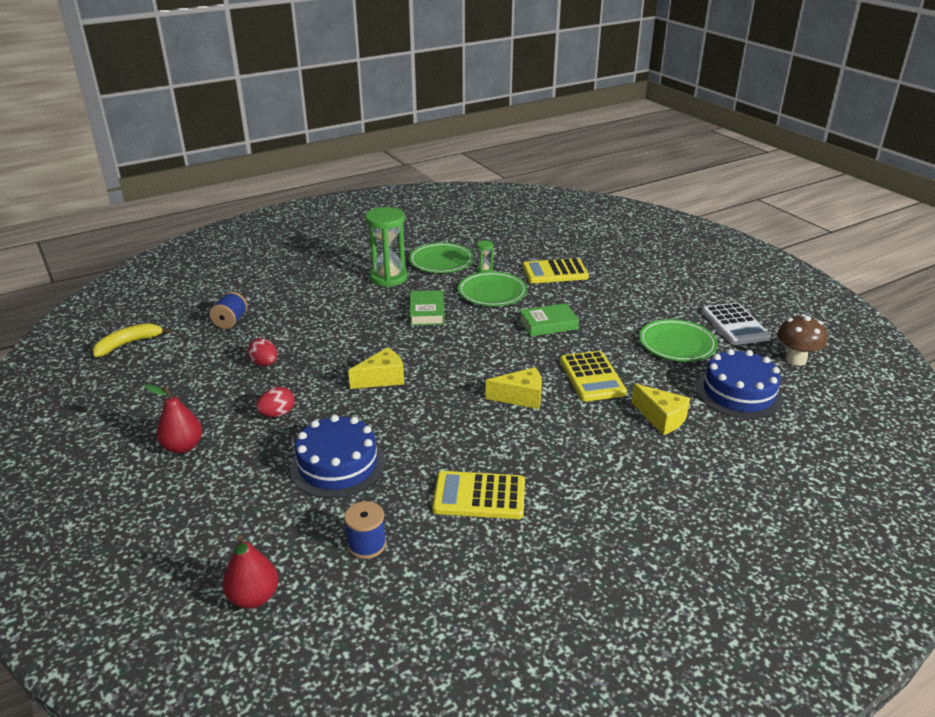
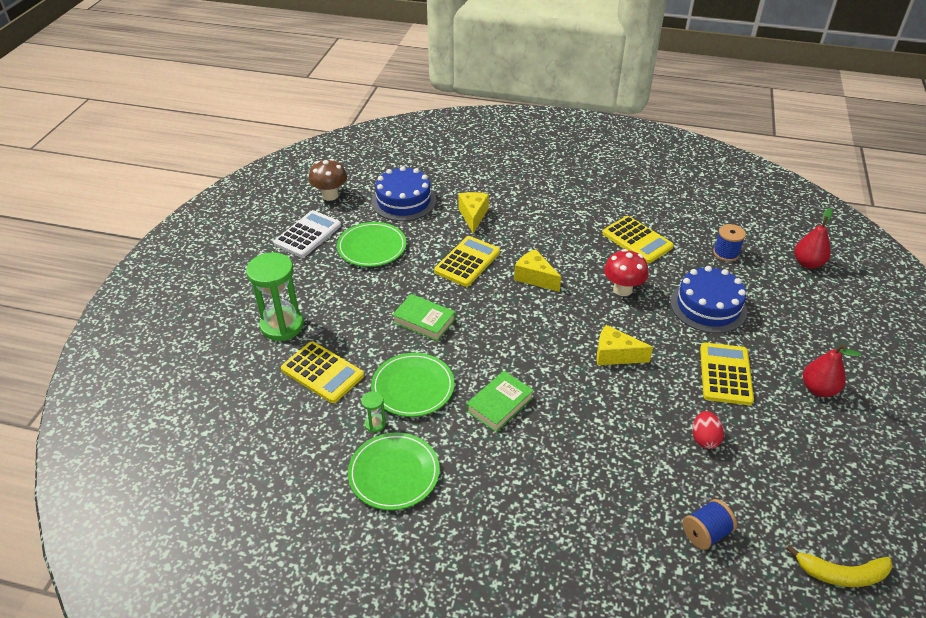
camera: 135 degrees left, 10 degrees up
red egg [256,387,295,417] -> yellow calculator [700,342,754,405]
green hourglass [365,207,408,287] -> green hourglass moved to [246,252,304,341]
none -> red mushroom [604,249,649,296]

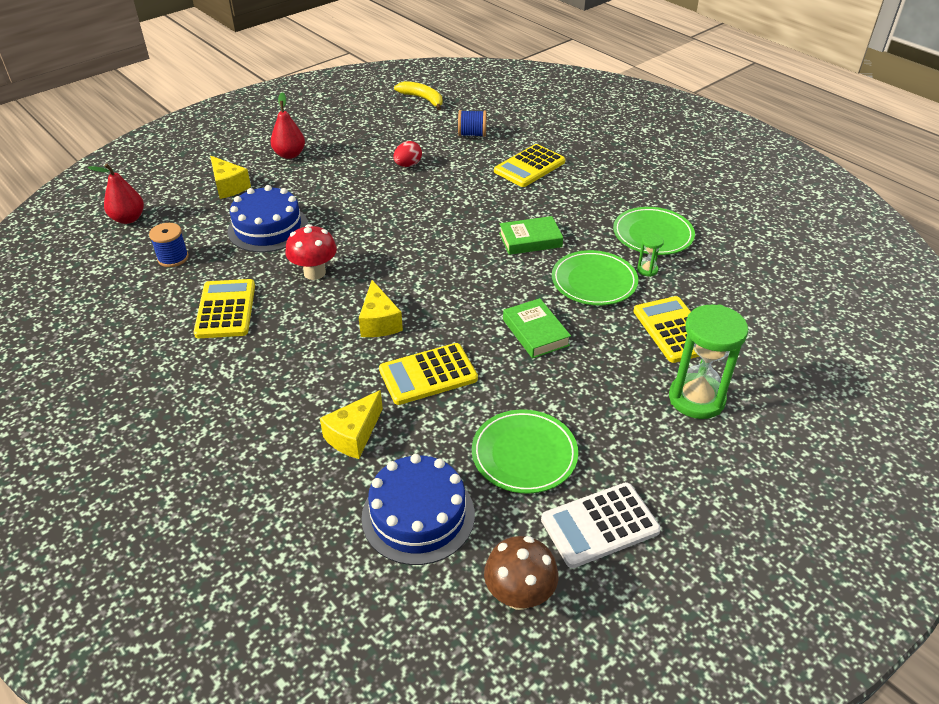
camera: 145 degrees left, 0 degrees up
yellow cheese [597,325,653,365] -> yellow cheese moved to [210,156,251,199]
yellow calculator [700,342,754,405] -> yellow calculator moved to [494,144,565,187]

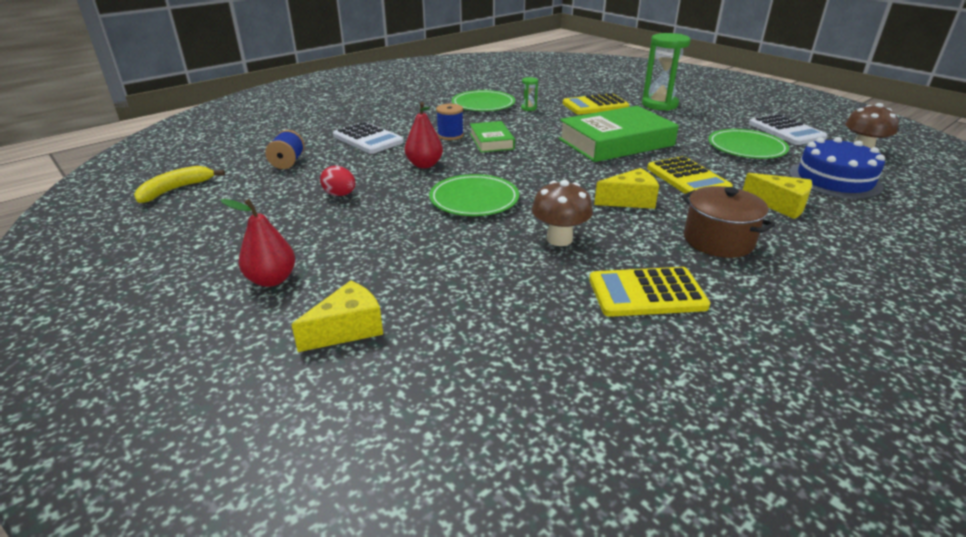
camera: 90 degrees left, 10 degrees down
red pear [88,164,144,224] -> red pear moved to [405,102,443,168]
blue spool [149,223,189,267] -> blue spool moved to [436,104,464,140]
blue cake [228,185,308,252] -> none
red mushroom [285,224,337,280] -> brown mushroom [532,180,593,246]
yellow calculator [494,144,565,187] -> white calculator [333,122,404,154]
green book [503,298,571,359] -> green book [558,106,679,162], size x1.90
green plate [552,250,638,305] -> green plate moved to [429,174,519,216]
none -> brown pot [681,186,775,258]

